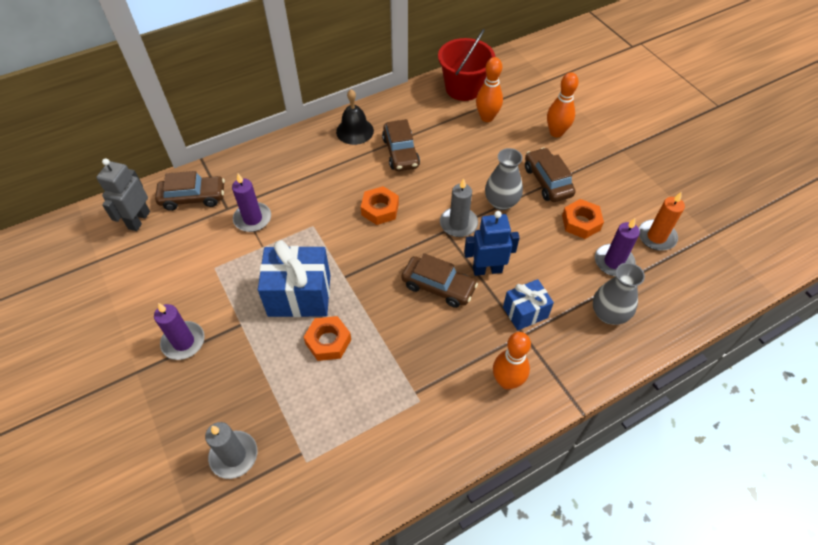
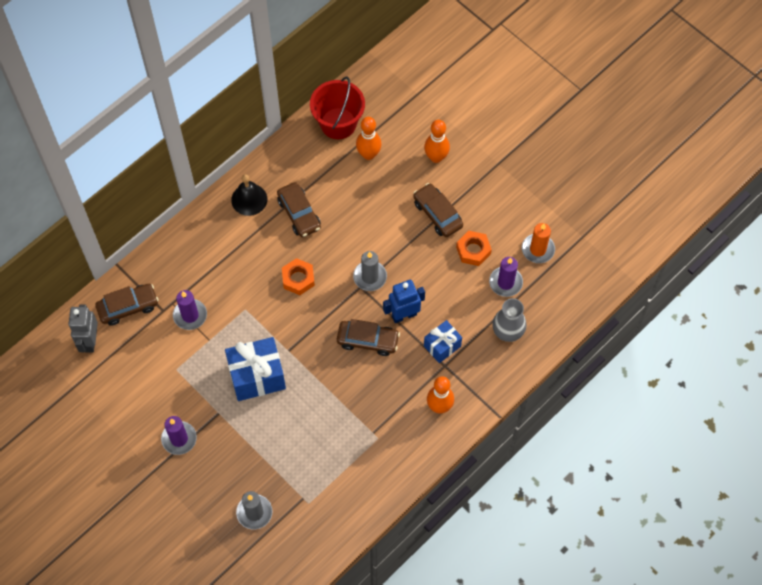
camera: 15 degrees left, 10 degrees up
orange nut [304,316,351,361] -> none
grey vase [485,148,523,210] -> none

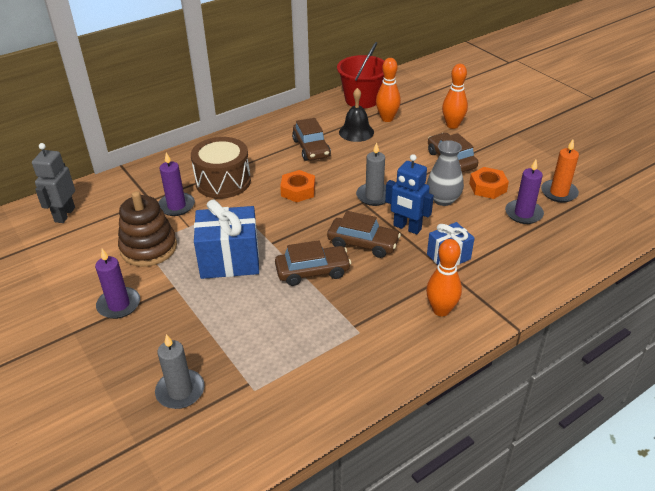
camera: 10 degrees right, 25 degrees down
brown car [95,284,159,326] -> brown car moved to [275,240,351,286]
black bell [231,174,267,216] -> black bell moved to [339,88,374,142]
blue robot [383,280,425,323] -> blue robot turned 135 degrees counterclockwise [385,154,434,234]
grey vase [492,298,527,342] -> grey vase moved to [427,140,464,206]
none -> brown stacking toy [118,191,177,267]
none -> brown drum [191,137,251,199]

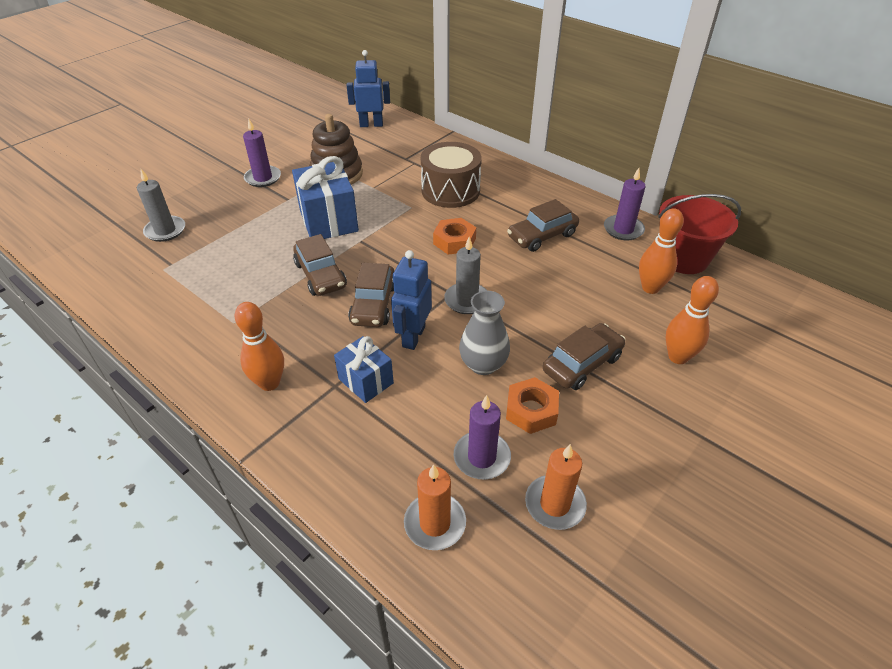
camera: 75 degrees right, 5 degrees up
grey robot [32,143,75,223] -> blue robot [347,50,390,127]
purple candle [158,152,195,216] -> purple candle moved to [604,168,645,241]
black bell [339,88,374,142] -> none
none -> orange candle [404,464,466,550]

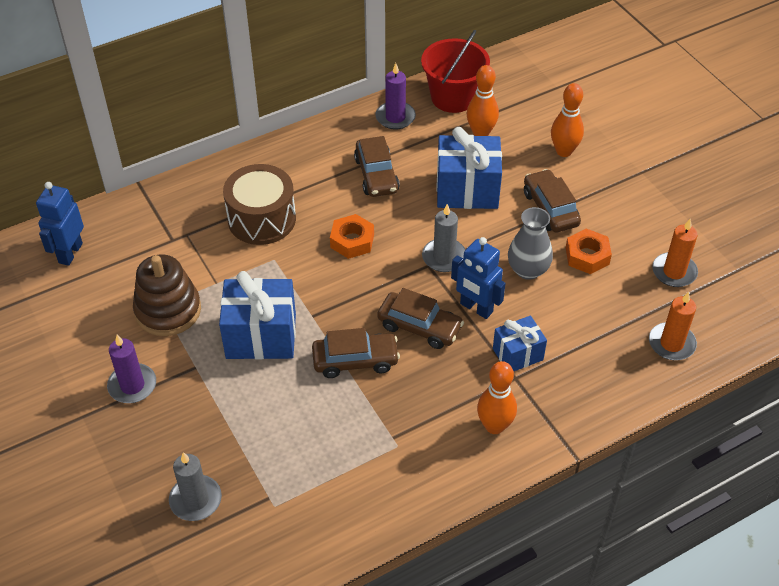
camera: 70 degrees left, 5 degrees up
purple candle [454,395,511,479] -> none
none -> blue gift [436,127,502,209]

